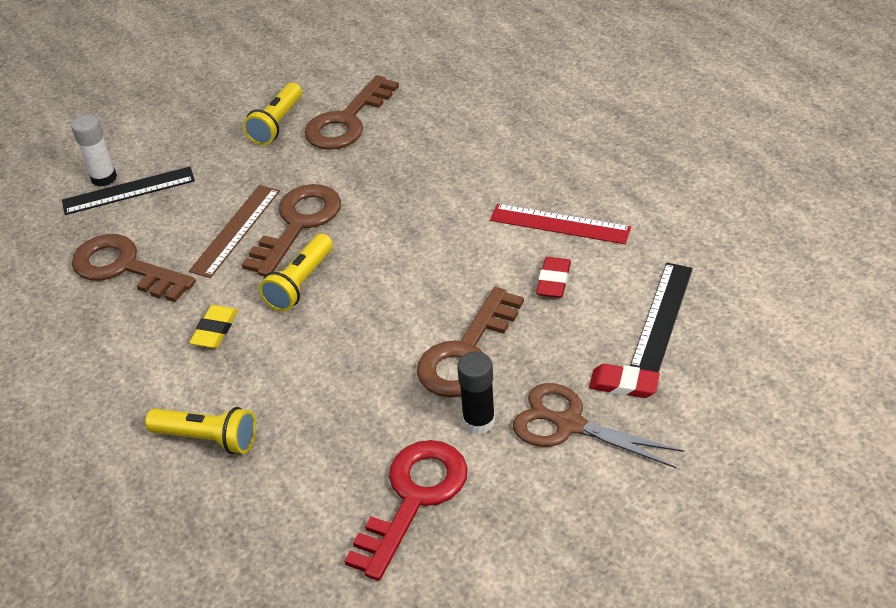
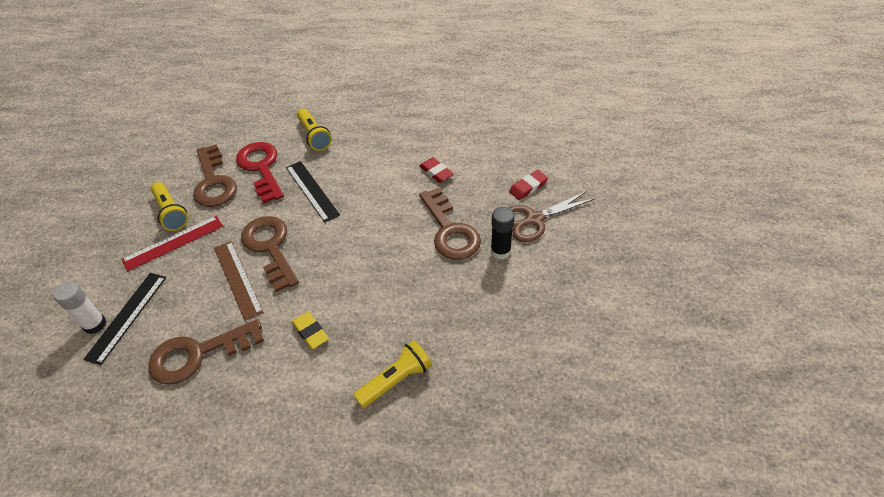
camera: 55 degrees left, 5 degrees up
yellow flashlight [259,234,333,312] -> yellow flashlight moved to [297,109,332,151]
red key [344,440,468,581] -> red key moved to [236,142,284,203]
red ruler [490,204,631,244] -> red ruler moved to [122,216,223,272]
black ruler [630,263,693,372] -> black ruler moved to [286,161,340,222]

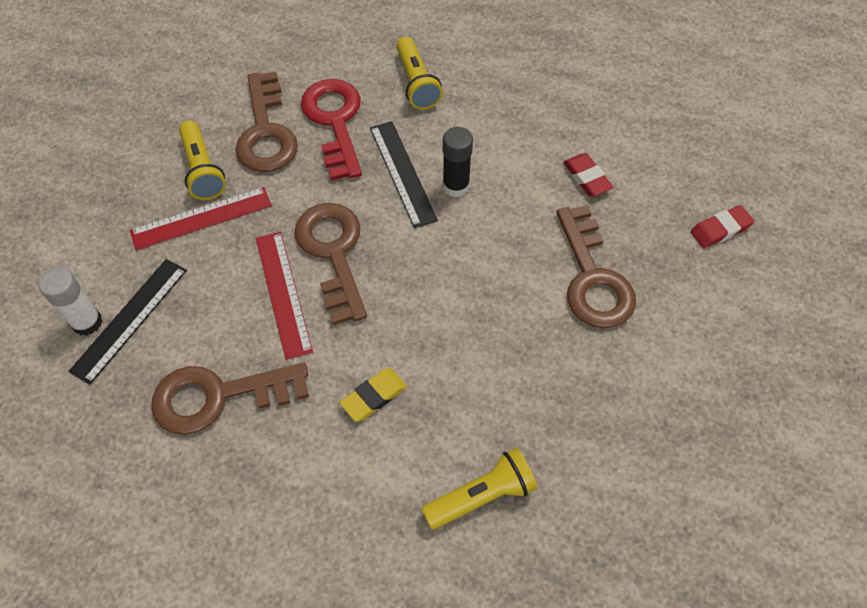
camera: 10 degrees right, 10 degrees up
brown ruler [214,241,264,321] -> red ruler [256,232,313,360]
yellow eraser [292,312,329,349] -> yellow eraser turned 75 degrees clockwise [340,369,407,422]
black glue stick [491,207,515,260] -> black glue stick moved to [443,127,473,197]
brown scissors [509,191,596,242] -> none

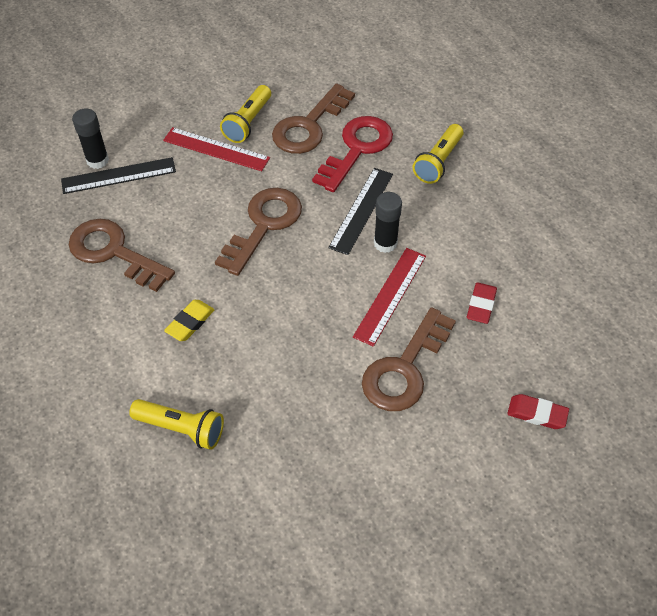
camera: 45 degrees right, 5 degrees down
white glue stick [39,268,102,336] -> black glue stick [72,108,109,169]
red ruler [256,232,313,360] -> red ruler moved to [353,248,426,346]
yellow eraser [340,369,407,422] -> yellow eraser turned 60 degrees counterclockwise [164,300,215,341]

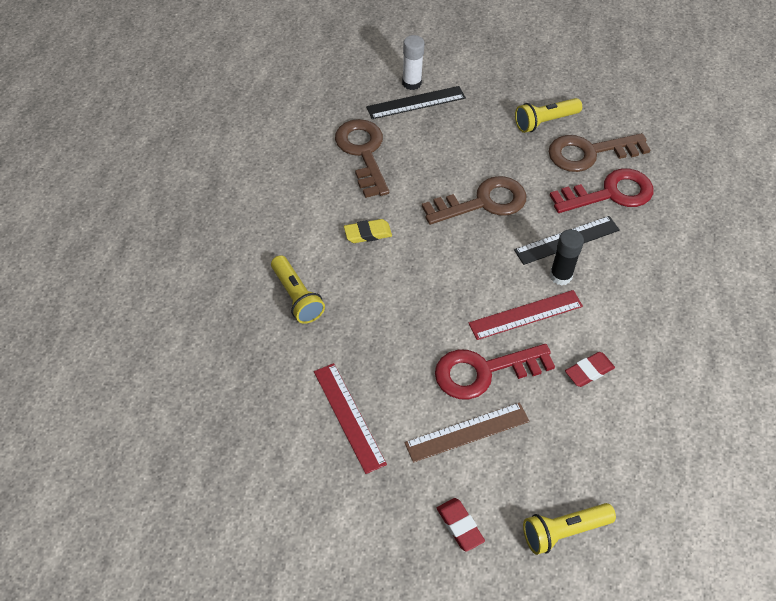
camera: 40 degrees right, 0 degrees up
black ruler [61,157,176,194] -> black ruler turned 45 degrees counterclockwise [366,86,466,119]
black glue stick [72,108,109,169] -> white glue stick [402,35,425,90]
red ruler [163,127,270,171] -> red ruler moved to [314,363,387,474]
brown key [362,307,456,411] -> red key [435,344,555,400]
yellow flashlight [413,124,464,184] -> yellow flashlight moved to [523,503,616,555]
red eraser [507,394,569,429] -> red eraser moved to [437,498,485,552]
none -> brown ruler [405,402,530,463]

